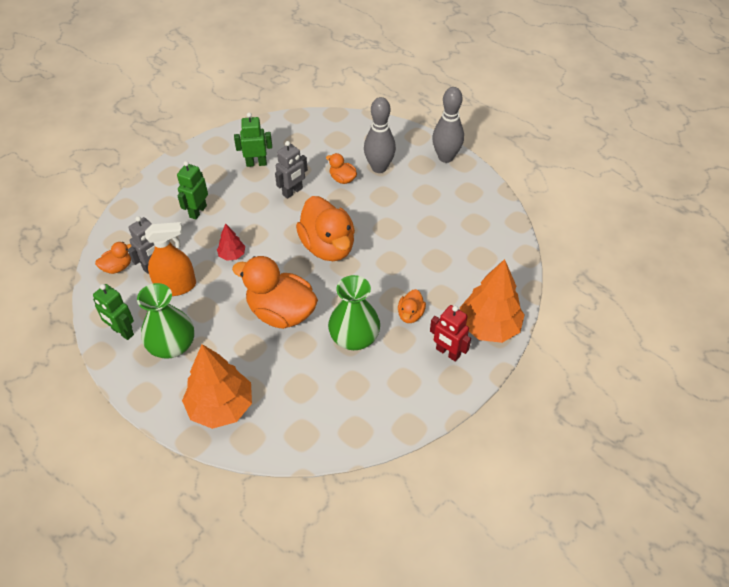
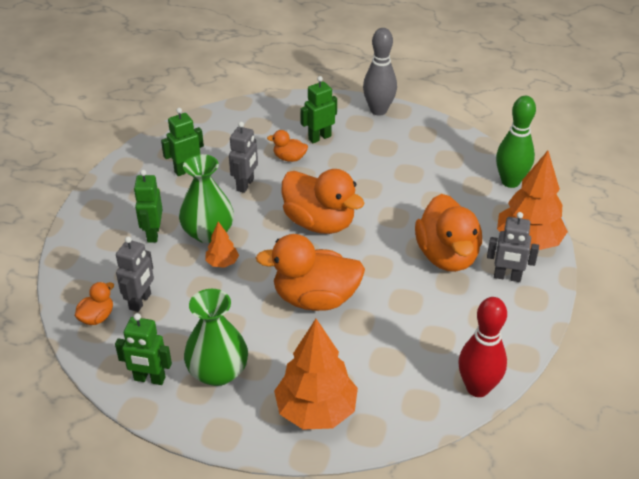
camera: 25 degrees left, 10 degrees down
orange spray bottle [145,222,196,296] -> none
red tree [217,223,245,261] -> orange tree [205,221,239,268]
green vase [328,275,380,350] -> green vase moved to [179,154,234,243]
grey bowling pin [364,97,396,173] -> green robot [300,76,337,143]
orange duck [398,289,426,323] -> orange duck [415,194,482,272], size x2.14
red robot [430,305,471,362] -> grey robot [487,212,539,282]
none -> red bowling pin [458,297,507,397]
none -> green bowling pin [496,96,536,188]

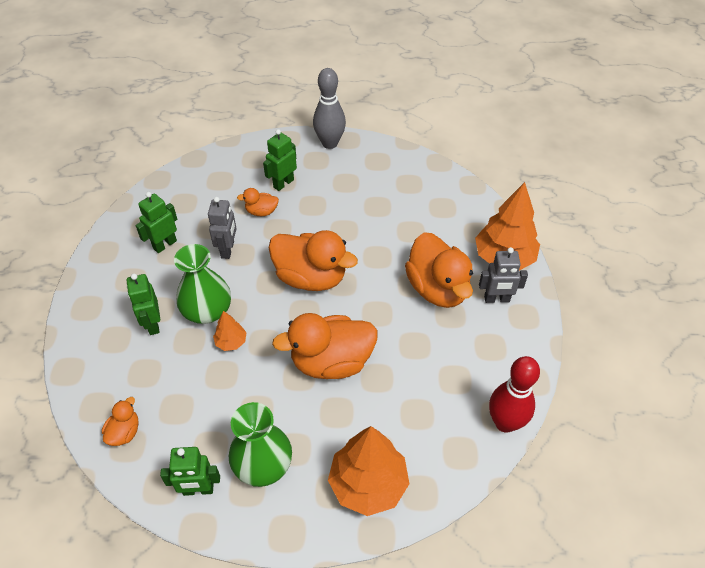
camera: 15 degrees left, 10 degrees up
grey robot [116,236,154,312] -> none
green bowling pin [496,96,536,188] -> none

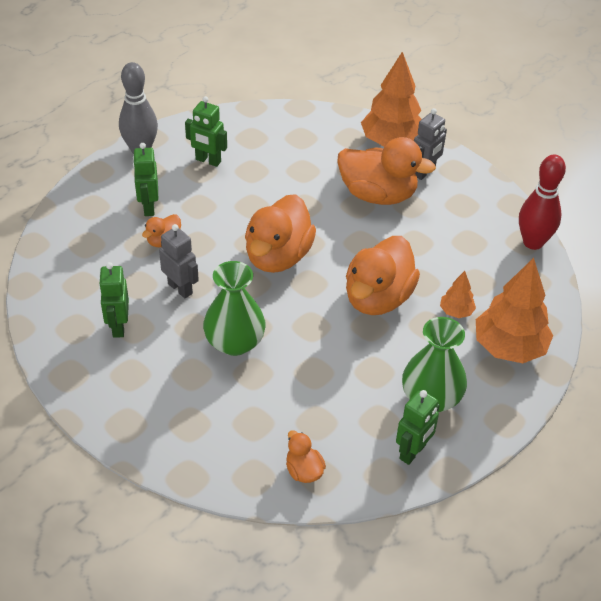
camera: 50 degrees left, 5 degrees down
green robot [126,274,160,335] -> green robot moved to [185,96,227,167]
orange tree [213,311,247,351] -> orange tree moved to [440,271,476,318]
orange duck [269,230,358,291] -> orange duck turned 135 degrees clockwise [245,194,316,273]

